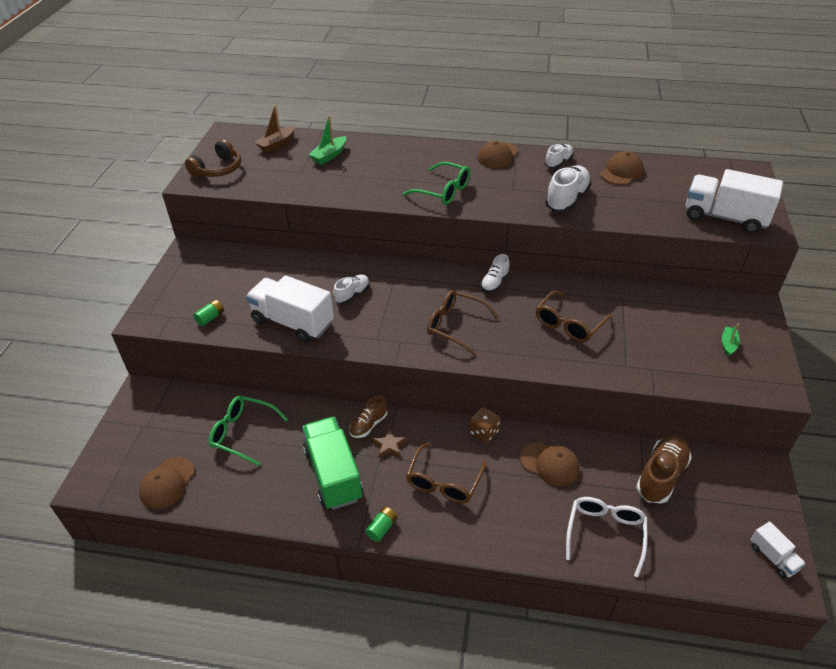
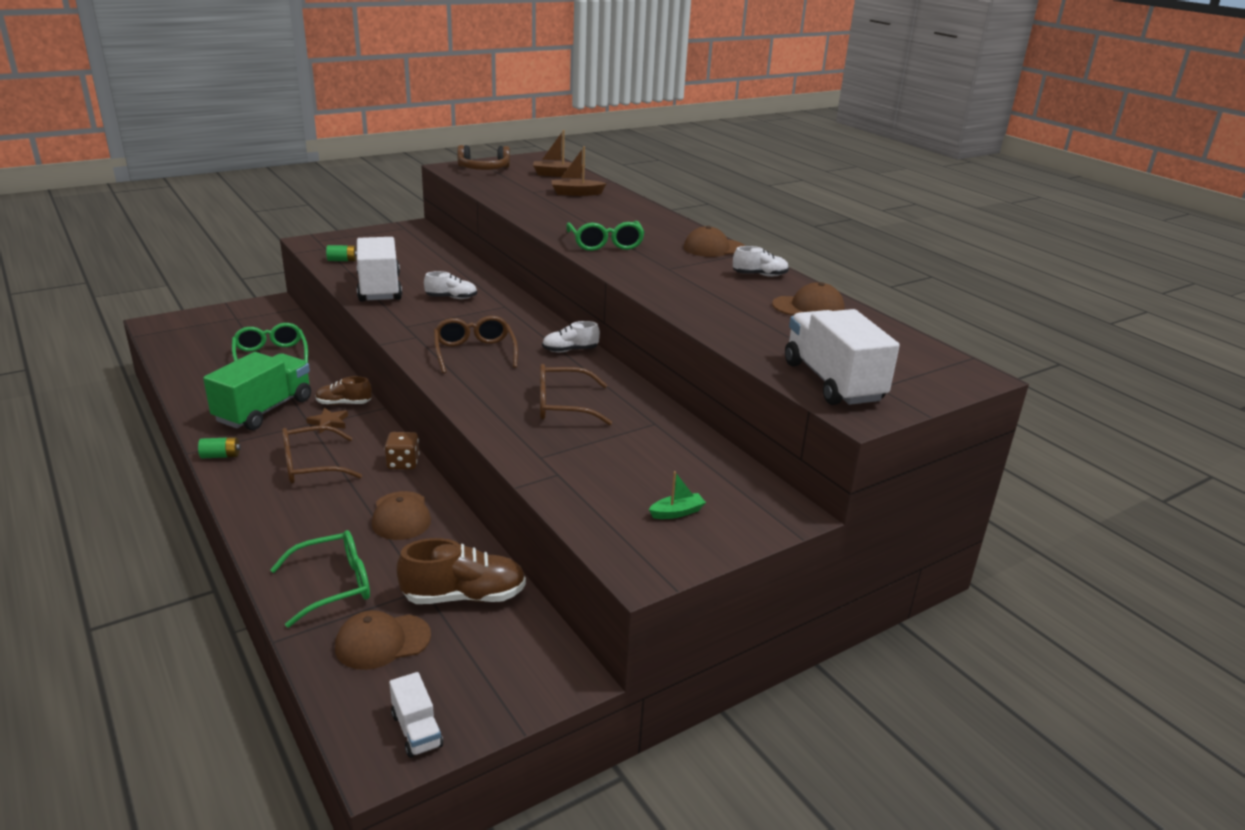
camera: 45 degrees right, 15 degrees down
brown cap [139,457,195,509] -> brown cap moved to [335,610,431,670]
green boat [308,115,346,165] -> brown boat [551,147,607,196]
white shoe [545,165,592,212] -> none
white glasses [566,497,647,577] -> green glasses [270,530,370,628]
white truck [750,522,806,579] -> white truck turned 45 degrees counterclockwise [389,672,443,758]

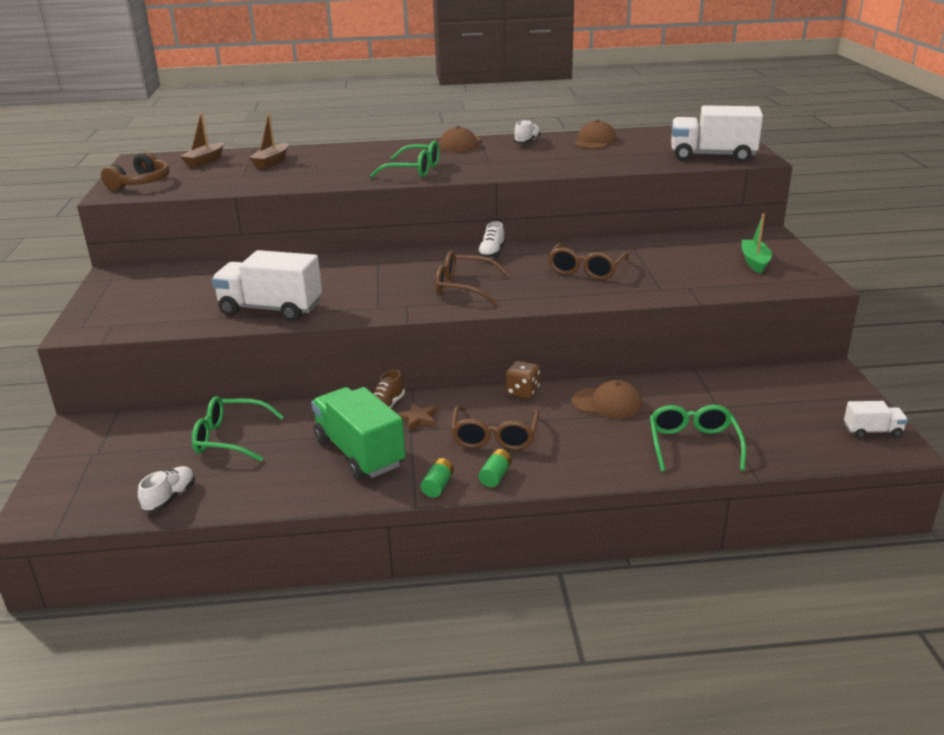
camera: 60 degrees left, 0 degrees up
green battery [326,245,357,261] -> green battery moved to [479,449,512,487]
brown cap [335,610,431,670] -> none
brown shoe [396,538,526,604] -> none
white shoe [424,271,477,299] -> white shoe moved to [138,466,195,512]
green boat [649,471,706,519] -> green boat [742,214,772,274], size x1.51

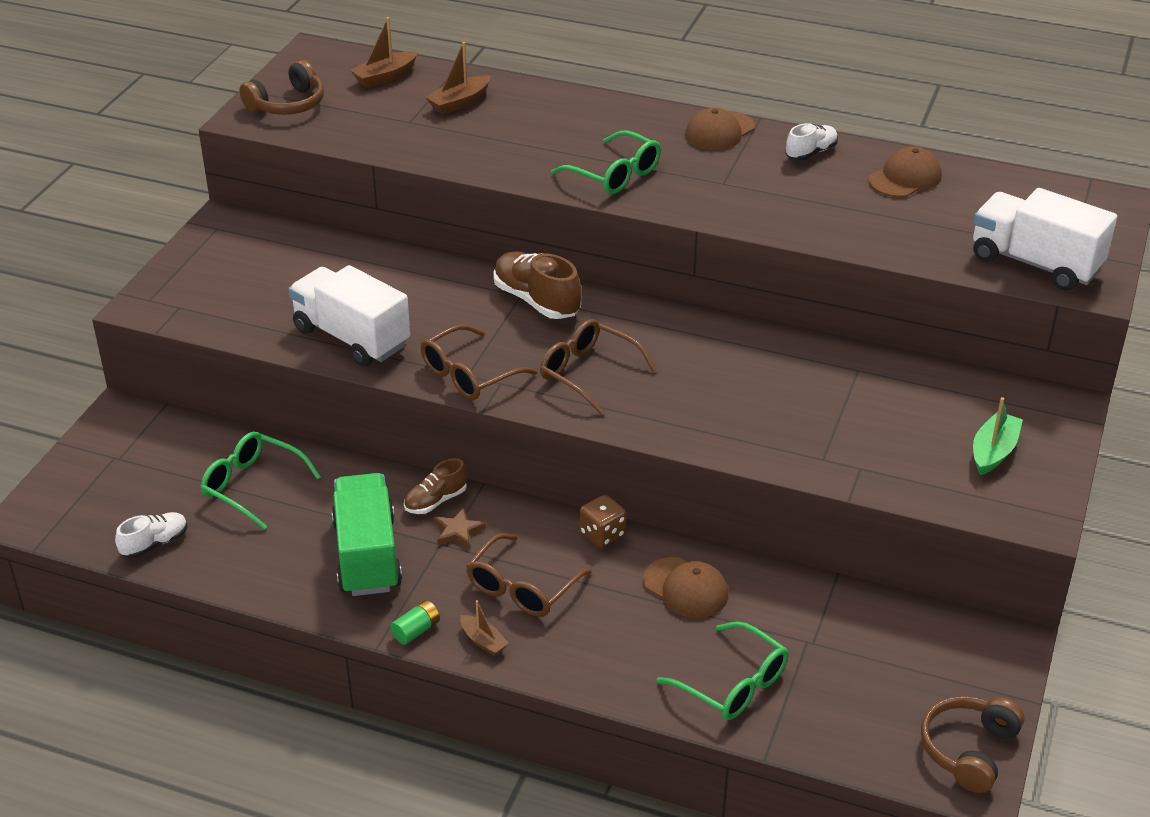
camera: 25 degrees right, 10 degrees up
white shoe [478,221,505,258] -> none
green battery [479,449,512,487] -> brown boat [460,600,509,656]
brown glasses [548,243,629,280] -> brown glasses moved to [421,324,538,400]
green glasses [650,405,746,471] -> green glasses turned 105 degrees clockwise [656,621,788,720]
white truck [844,401,908,438] -> brown headphones [921,696,1025,793]
none -> brown shoe [493,251,582,319]

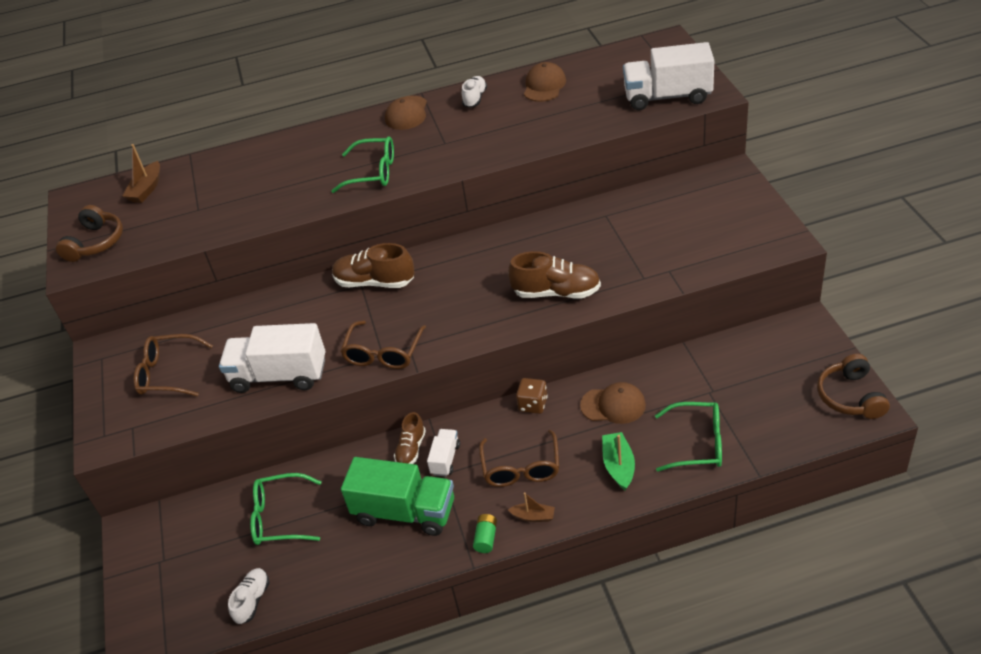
camera: 30 degrees left, 5 degrees up
green truck [332,473,402,596] -> green truck turned 150 degrees clockwise [341,457,454,536]
brown boat [425,42,491,115] -> none
brown star [434,508,486,549] -> white truck [427,429,460,476]
brown glasses [540,319,657,415] -> brown glasses moved to [134,334,213,396]
green boat [973,397,1023,475] -> green boat moved to [602,432,635,491]
none -> brown shoe [508,251,601,298]

